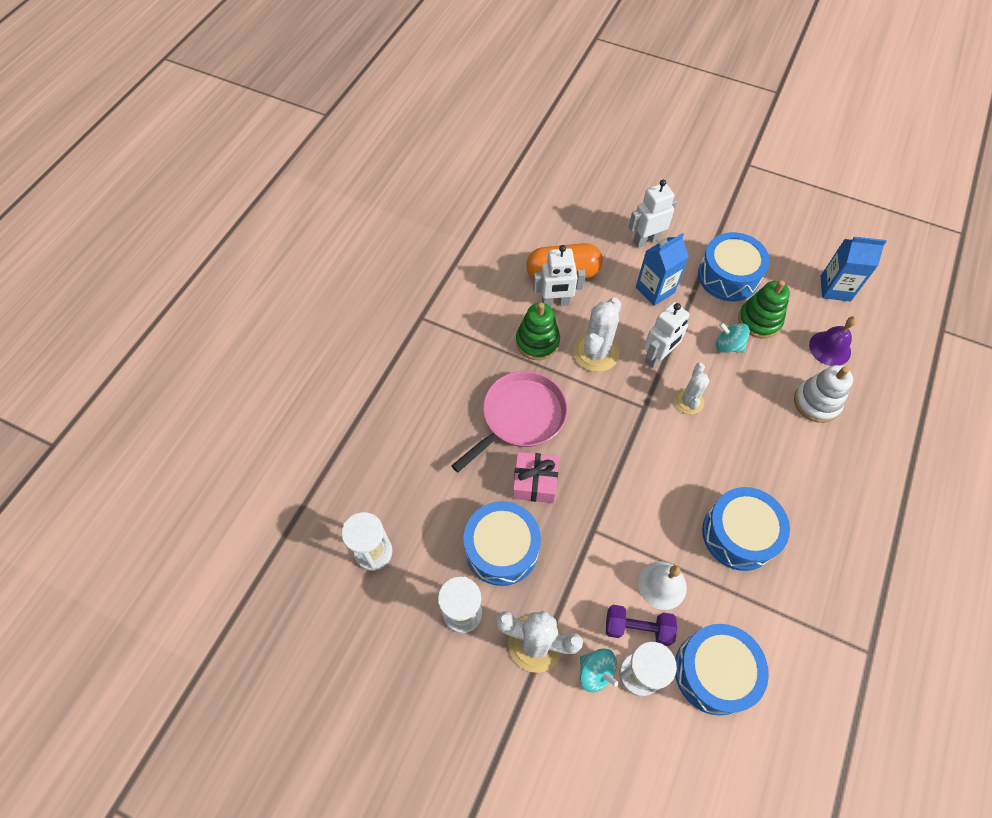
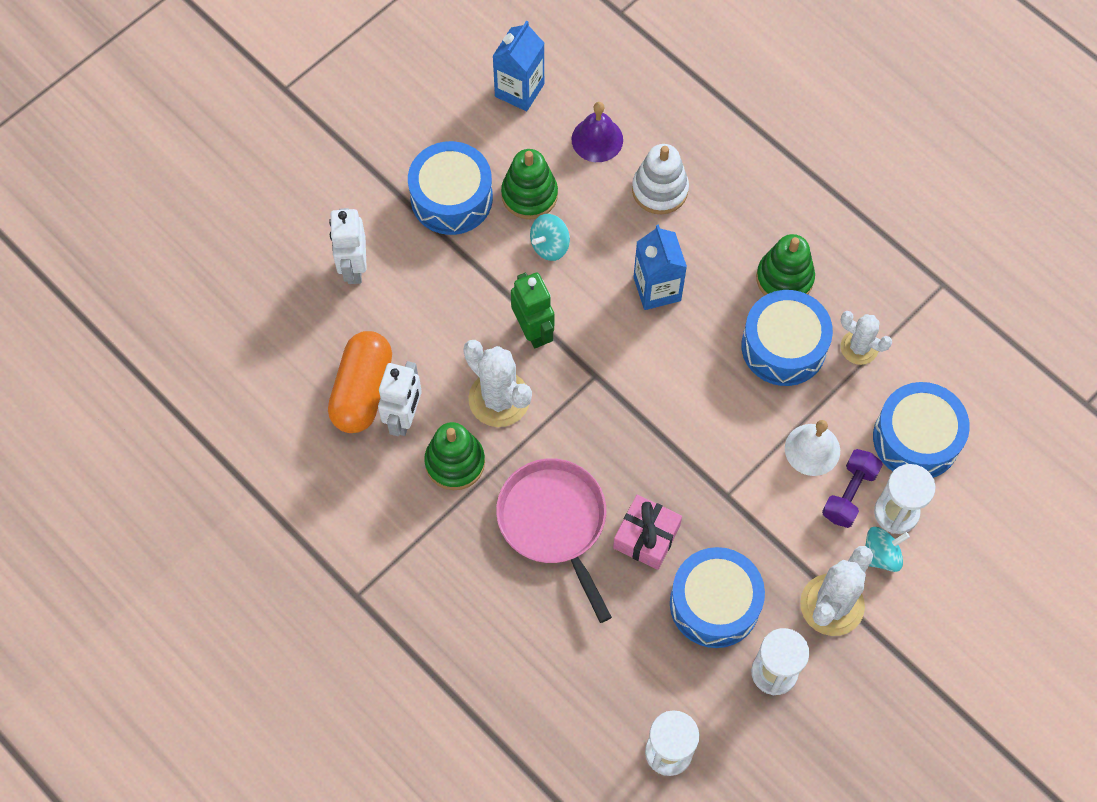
camera: 70 degrees left, 5 degrees up
blue carton [636,233,689,306] -> blue carton moved to [634,224,687,310]
white robot [644,302,690,368] -> green robot [511,273,554,348]
white cactus [674,363,709,414] -> white cactus moved to [840,311,892,365]
none -> green stacking toy [756,234,815,295]

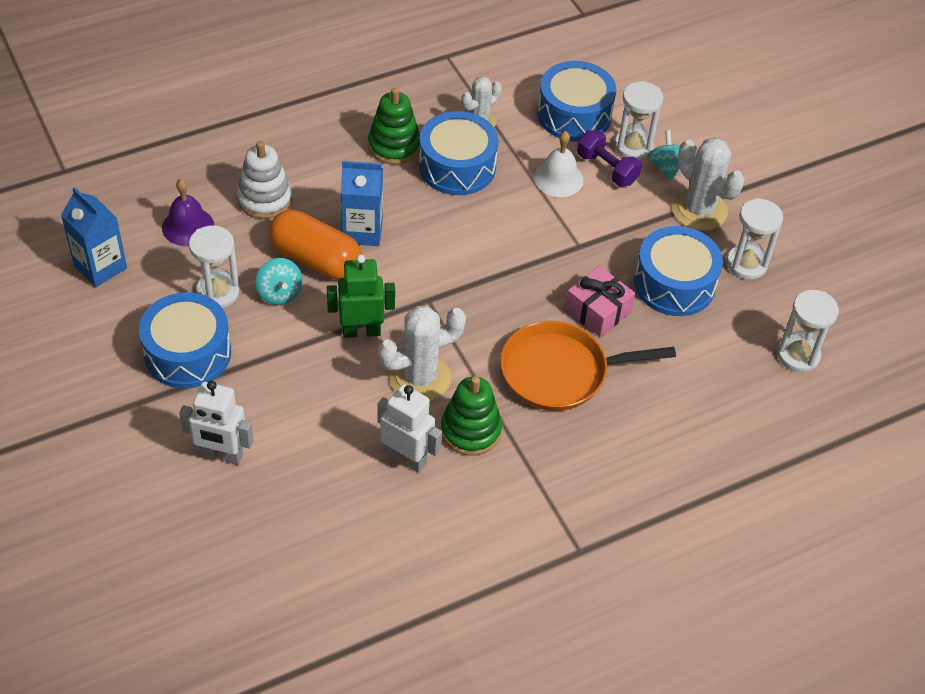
camera: 75 degrees left, 15 degrees down
orange capsule [328,331,392,433] -> orange capsule moved to [269,210,362,280]
pink pan [496,459,612,623] -> orange pan [500,321,676,411]
green stacking toy [501,149,558,219] -> white hourglass [189,225,240,308]

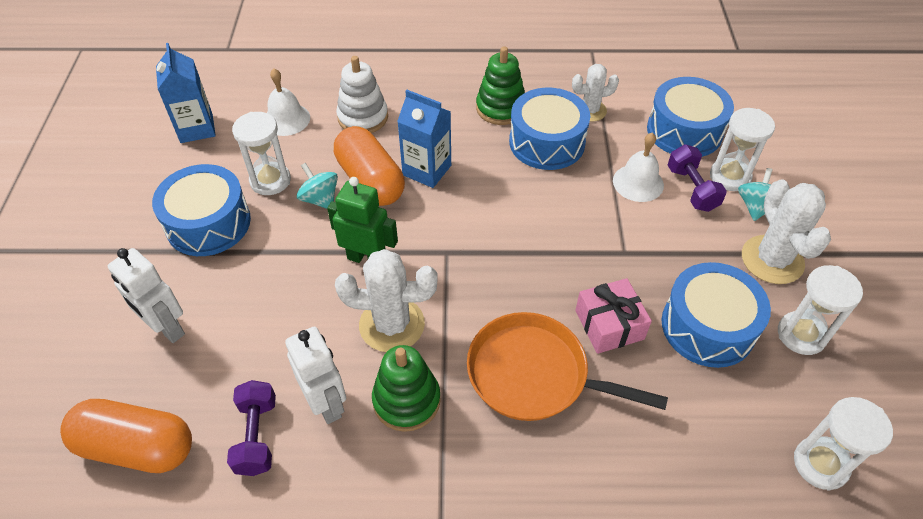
camera: 30 degrees right, 0 degrees up
purple bell [162,179,214,246] -> white bell [267,68,310,136]
turquoise spinning top [255,258,303,305] -> turquoise spinning top turned 135 degrees clockwise [297,163,338,209]
none -> orange capsule [60,399,192,473]
none -> purple dumbbell [227,380,276,476]

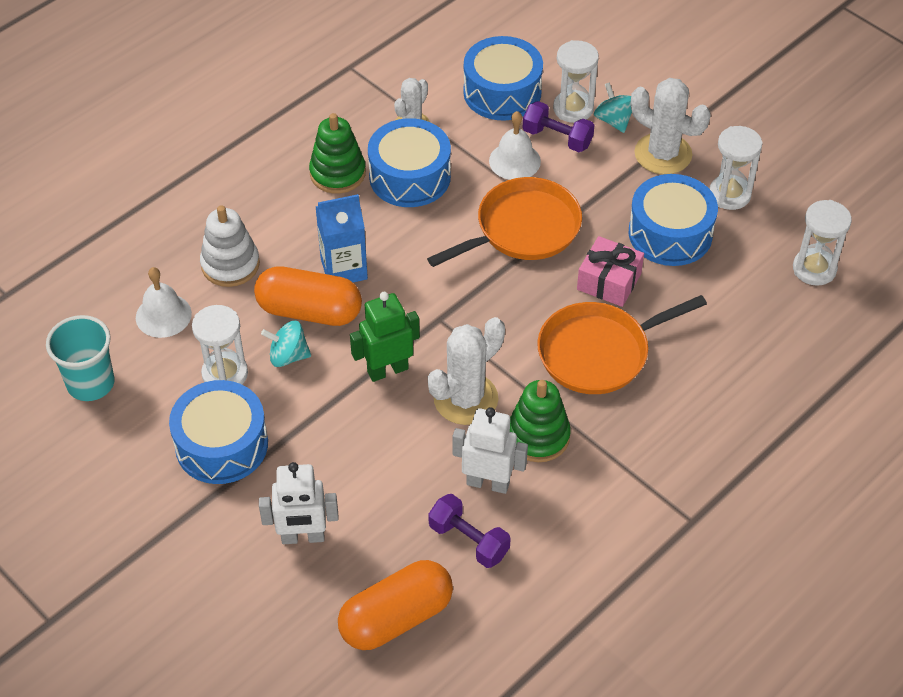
camera: 45 degrees left, 0 degrees up
blue carton [156,43,216,143] -> turquoise cup [46,315,115,401]
none -> orange pan [427,177,582,267]

